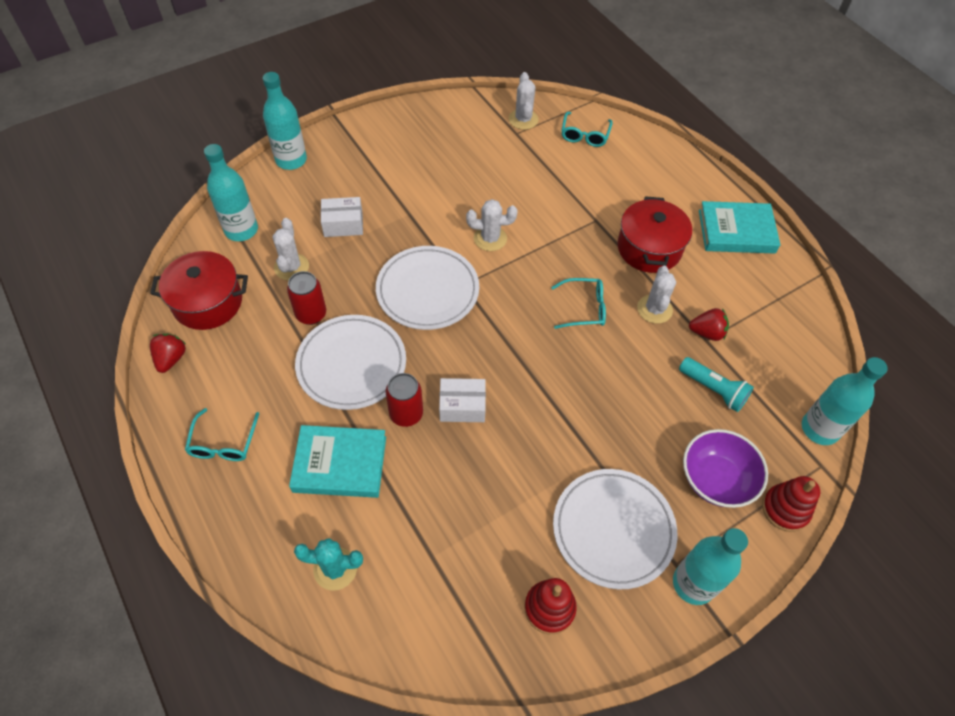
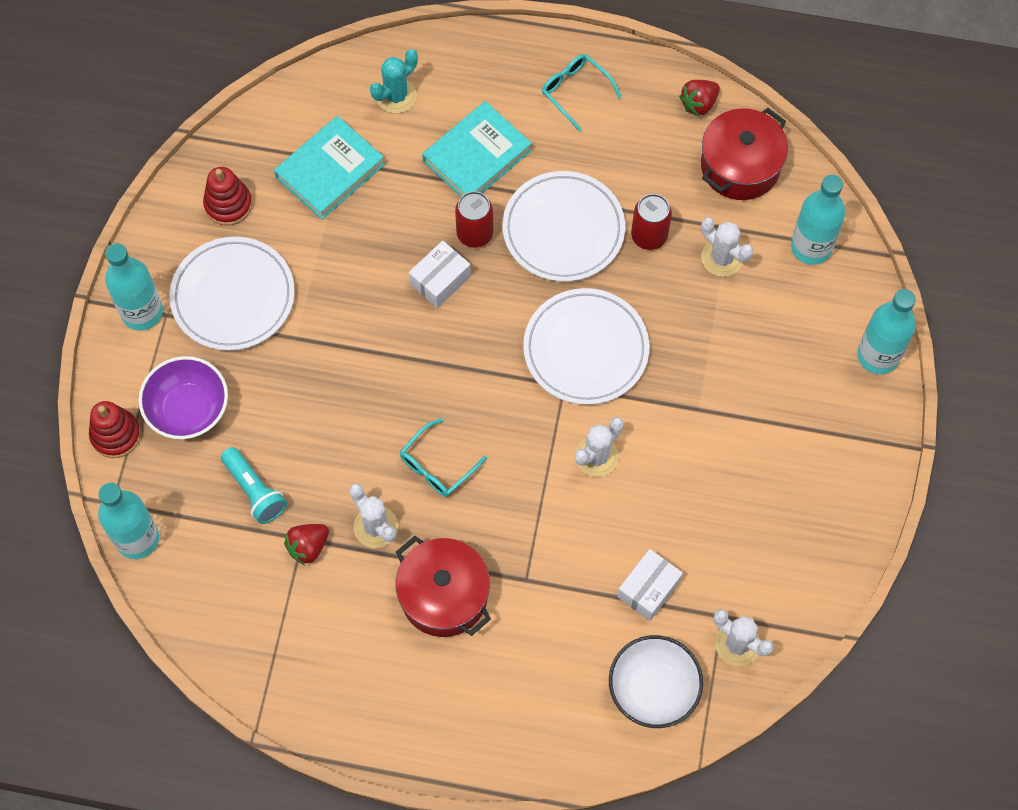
camera: 135 degrees right, 10 degrees up
red strawberry [150,334,186,373] -> red strawberry turned 90 degrees clockwise [679,80,720,116]
white box [321,197,363,237] -> white box moved to [617,549,683,621]
turquoise glasses [561,112,613,147] -> white bowl [609,635,703,728]
turquoise flashlight [679,357,754,412] -> turquoise flashlight turned 120 degrees counterclockwise [221,447,287,524]
turquoise book [699,201,780,254] -> turquoise book moved to [274,116,385,220]

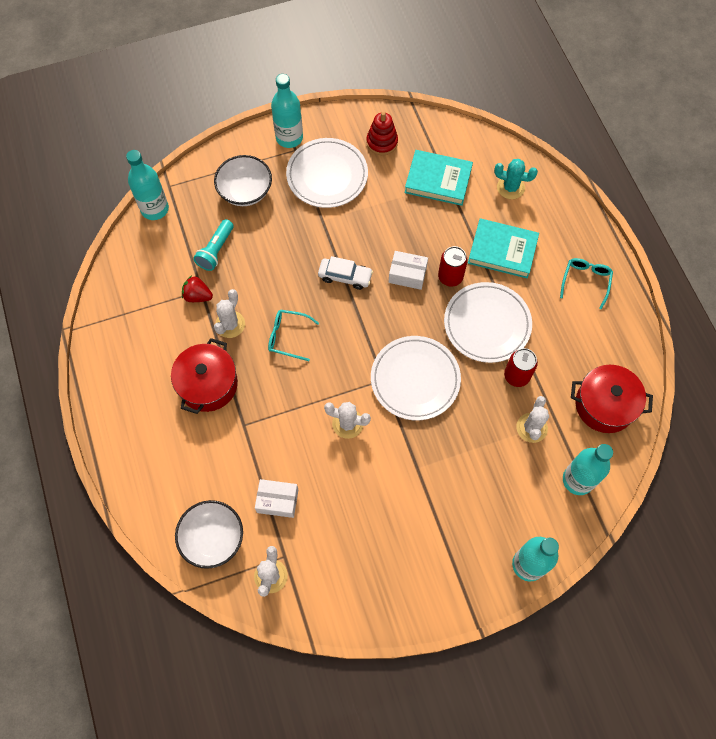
camera: 60 degrees right, 0 degrees up
red stacking toy [89,401,141,458] -> none
purple bowl [139,356,228,439] -> white bowl [214,155,272,206]
red strawberry [679,80,720,116] -> none
none -> white car [318,256,373,290]

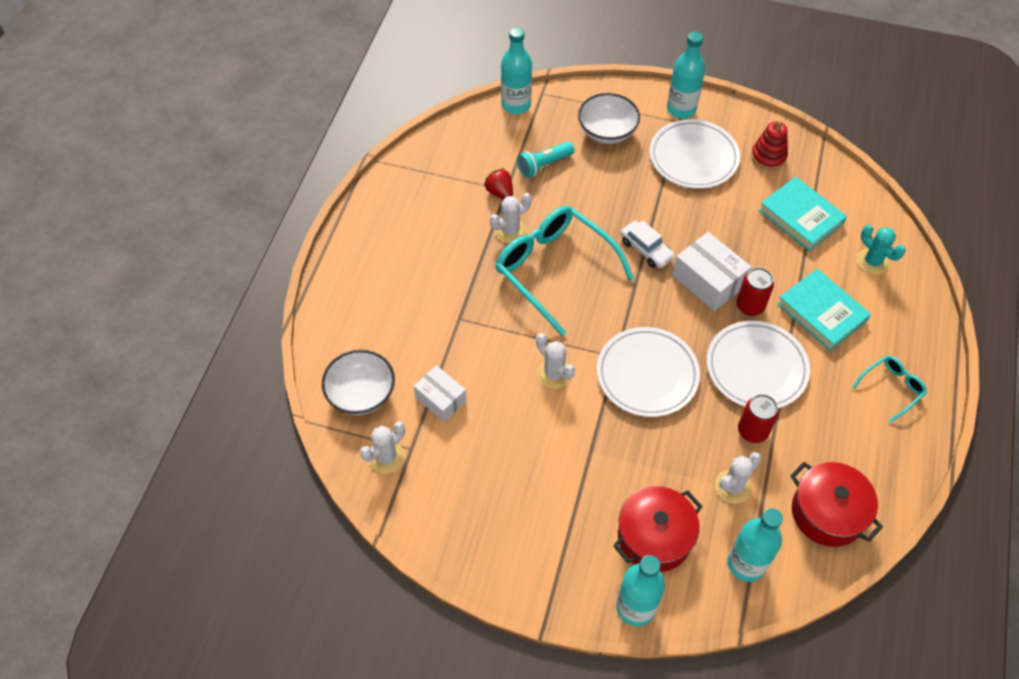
camera: 35 degrees right, 10 degrees down
red pot [171,338,238,414] -> red pot moved to [613,486,703,572]
turquoise glasses [268,310,319,361] -> turquoise glasses [496,206,634,336], size x2.12
white box [389,251,428,290] -> white box [672,232,752,311], size x1.51

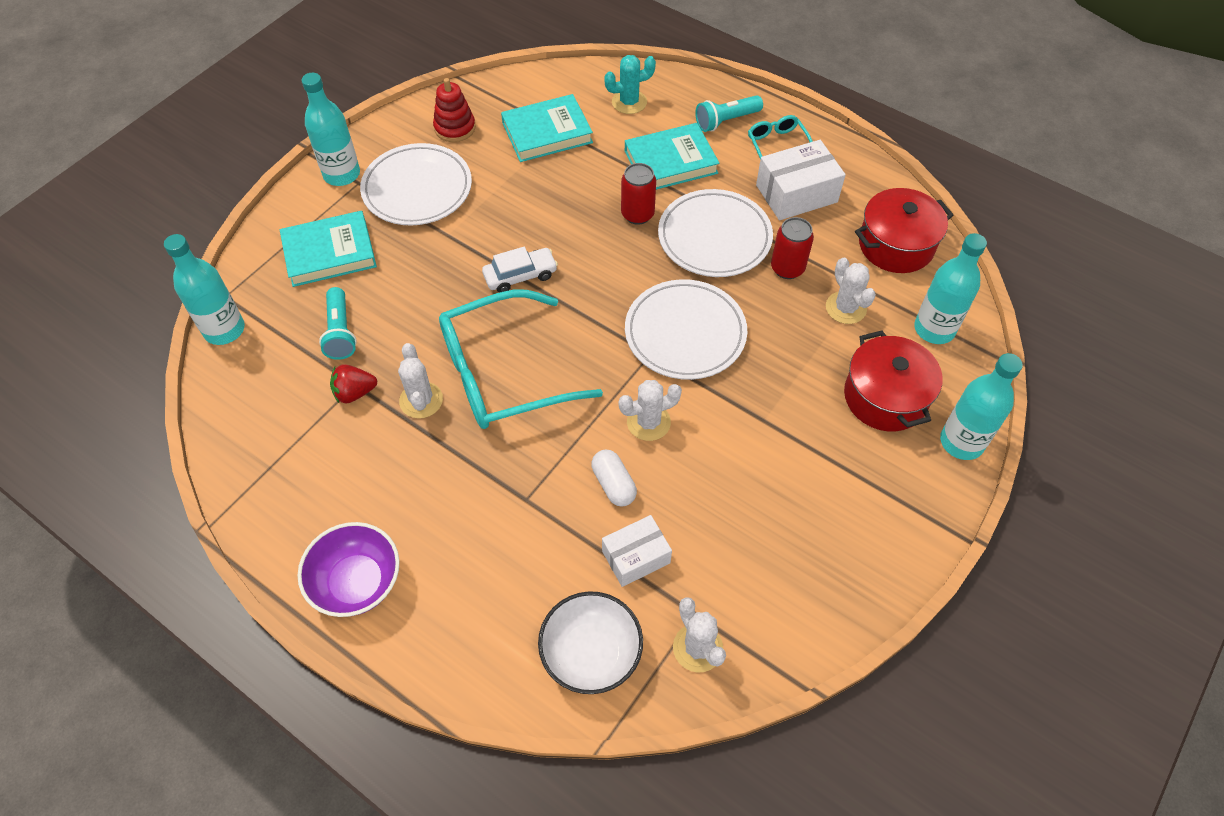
camera: 70 degrees left, 0 degrees up
white bowl [578,93,640,144] -> turquoise book [280,211,377,287]
white box [672,232,752,311] -> white box moved to [756,140,846,220]
none -> purple bowl [297,522,400,617]
none -> white capsule [591,449,637,507]
none -> turquoise flashlight [695,95,763,132]

